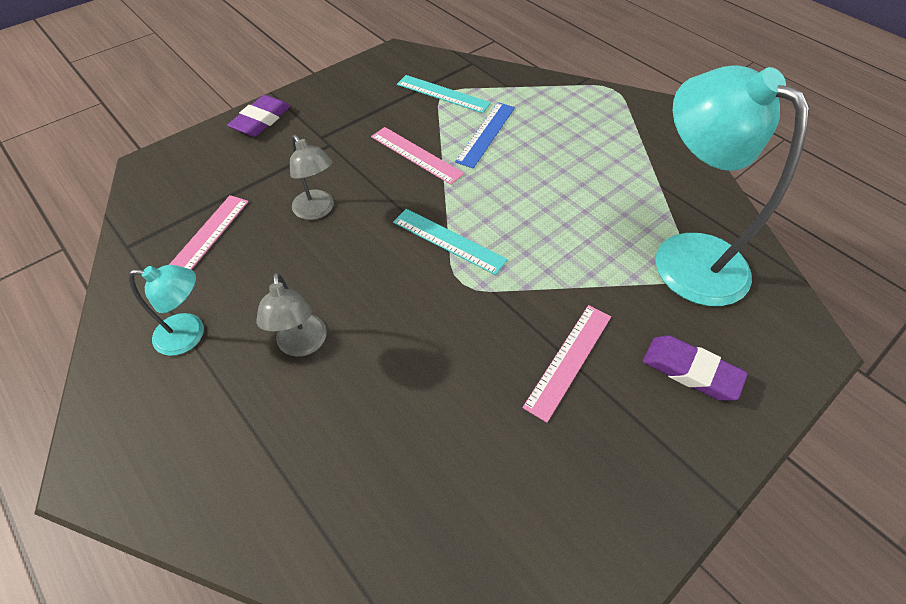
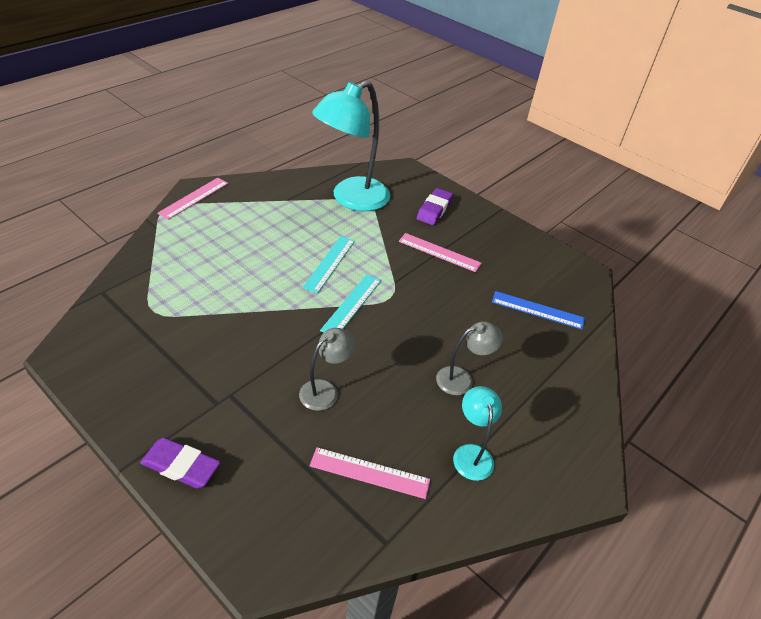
camera: 100 degrees left, 10 degrees down
pink ruler [371,127,464,185] -> pink ruler moved to [157,178,228,220]
turquoise ruler [397,75,491,113] -> turquoise ruler moved to [302,236,355,293]
blue ruler [455,102,515,168] -> blue ruler moved to [492,291,585,330]

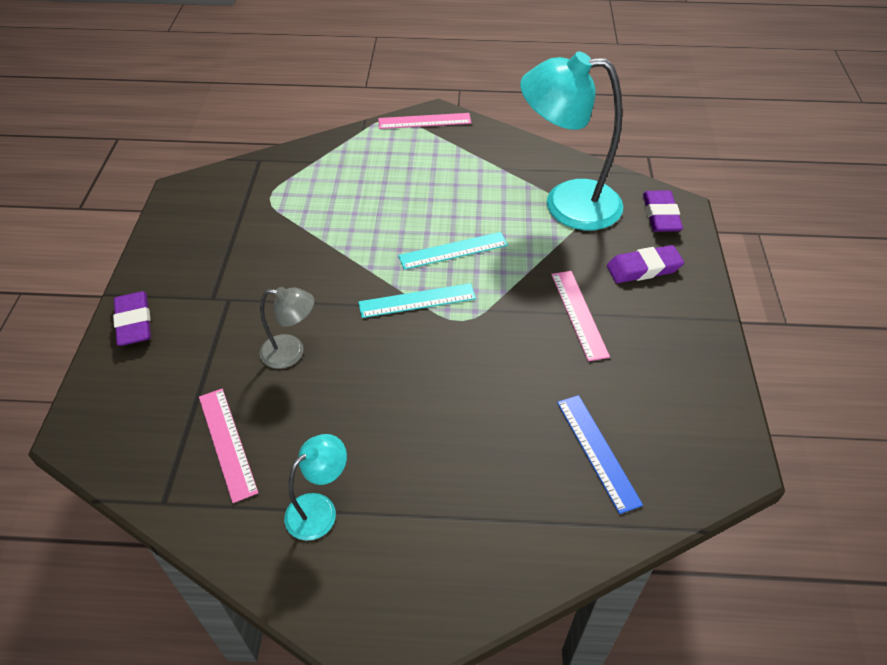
camera: 55 degrees right, 5 degrees up
grey lamp [436,321,503,395] -> none
none -> purple eraser [643,191,683,232]

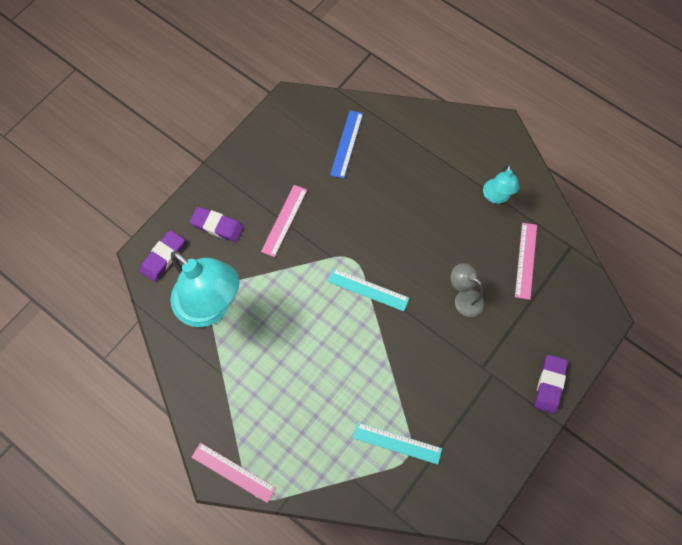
camera: 145 degrees left, 20 degrees up
turquoise lamp [284,434,347,541] -> turquoise lamp turned 75 degrees counterclockwise [483,163,519,204]
turquoise ruler [398,232,508,270] -> turquoise ruler moved to [353,422,442,465]

